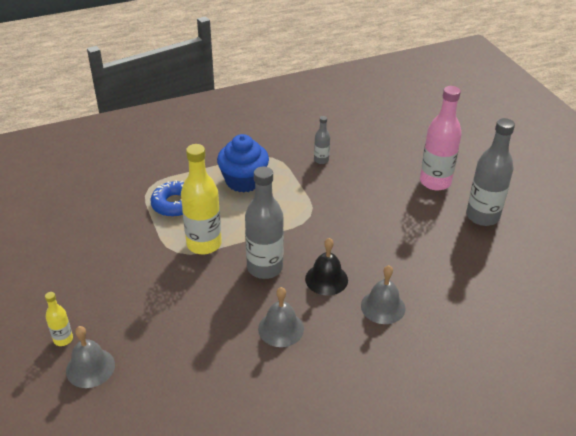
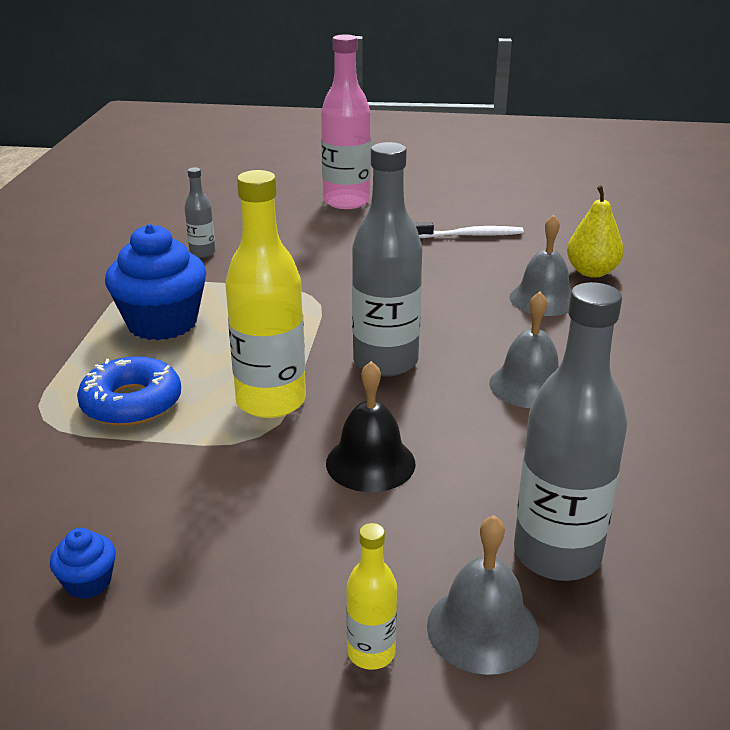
camera: 60 degrees left, 10 degrees down
black bell [305,238,348,295] -> black bell moved to [326,361,416,492]
grey bottle [466,118,515,226] -> grey bottle moved to [514,282,627,581]
none -> blue cupcake [50,528,116,599]
none -> white toothbrush [414,222,524,238]
none -> yellow pear [567,185,624,278]

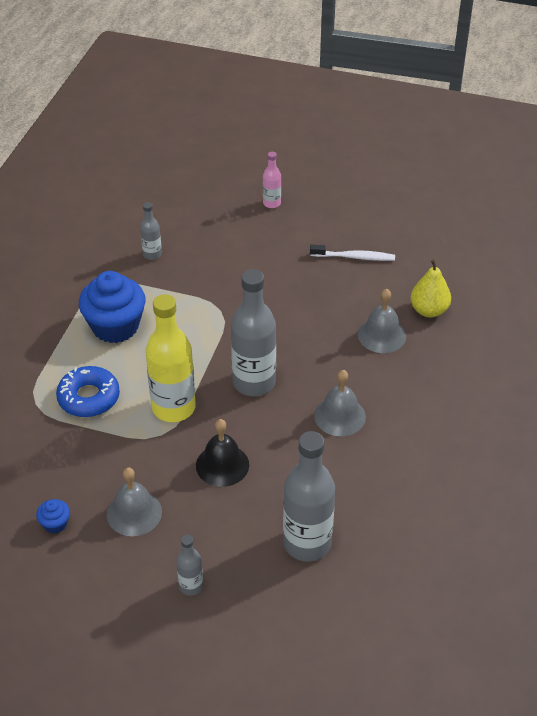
camera: 10 degrees right, 15 degrees up
pink bottle [321,35,371,209] -> pink bottle [263,152,281,208], size x0.49
yellow bottle [346,523,397,670] -> grey bottle [176,535,203,596]
grey bell [427,515,539,675] -> grey bell moved to [107,467,162,536]

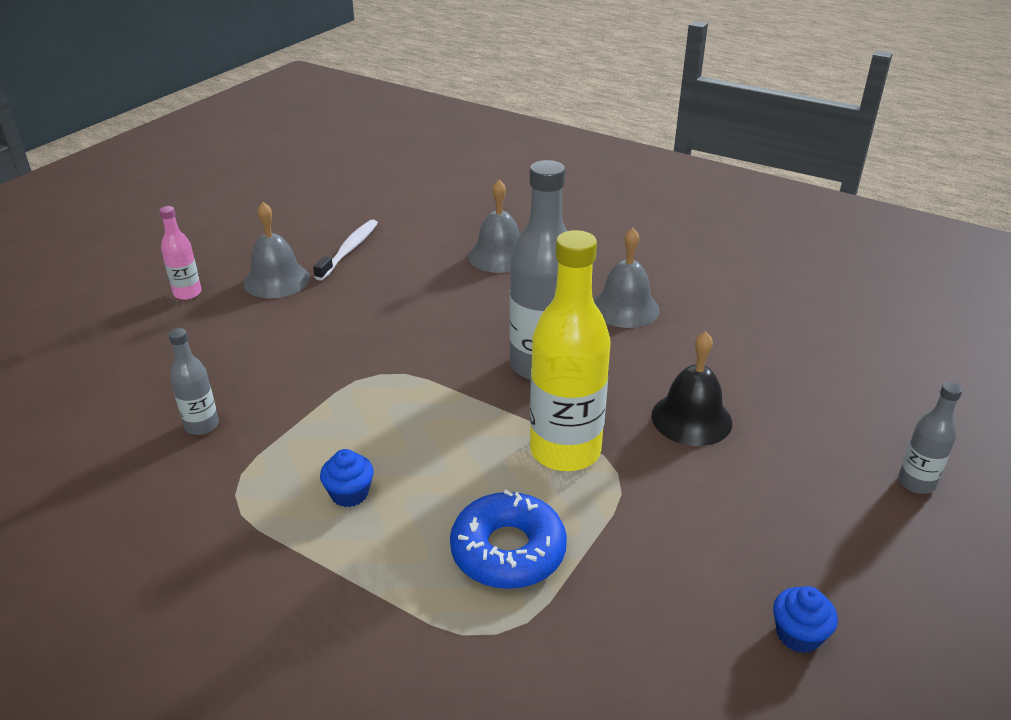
camera: 75 degrees left, 10 degrees down
blue cupcake [79,271,146,343] -> blue cupcake [320,449,374,507], size x0.44
grey bell [107,467,162,536] -> grey bell moved to [243,202,310,298]
grey bottle [283,431,335,561] -> none
yellow pear [410,259,451,317] -> none

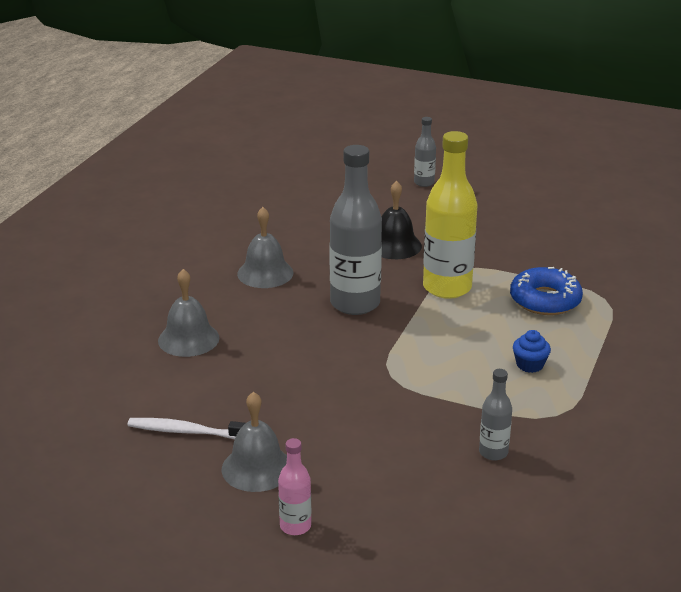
camera: 100 degrees left, 5 degrees down
blue cupcake [773,586,838,653] -> none

